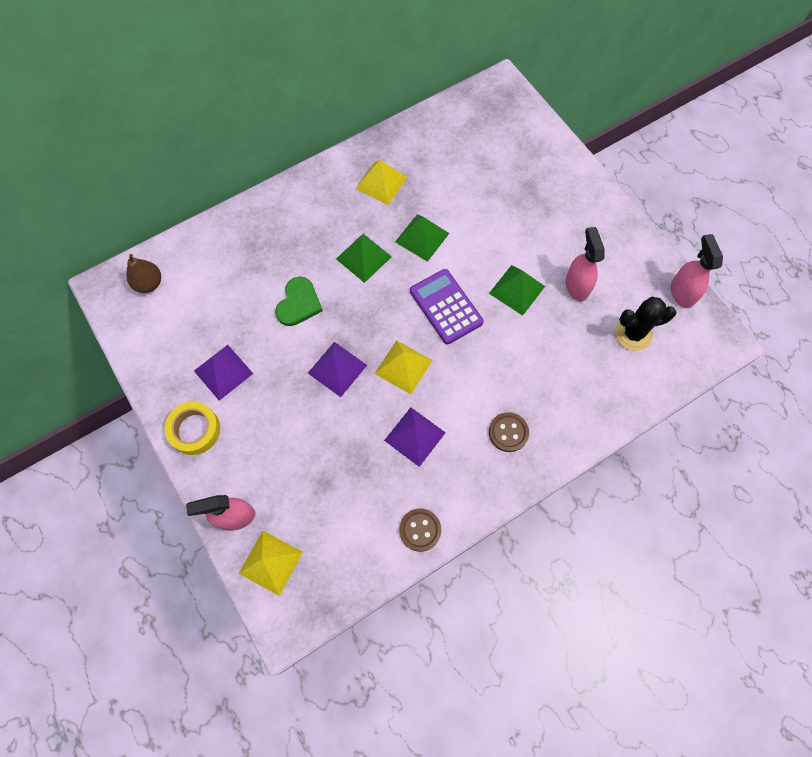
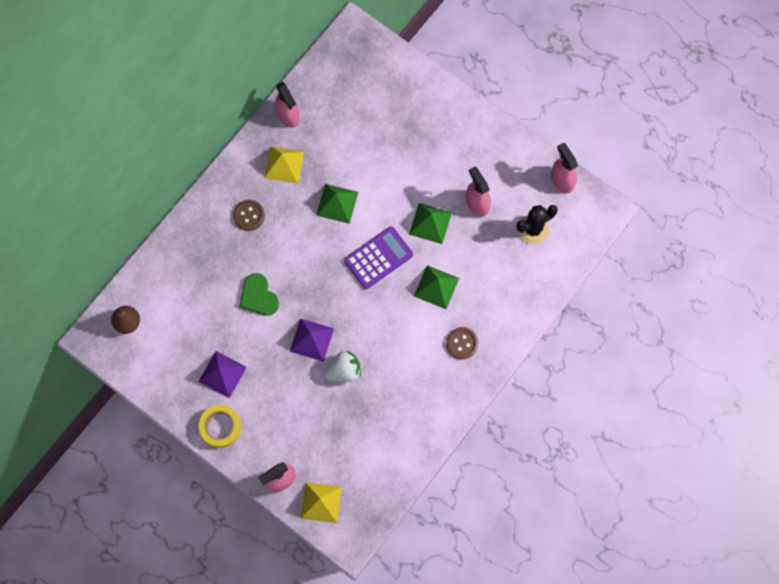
camera: 20 degrees left, 5 degrees up
green heart [275,277,323,326] -> green heart turned 150 degrees clockwise [239,273,279,316]
green pyramid [336,234,392,283] -> green pyramid moved to [414,265,459,309]
yellow pyramid [375,340,433,394] -> none
purple pyramid [384,407,446,467] -> none
brown button [399,508,441,552] -> brown button moved to [233,200,265,231]
purple calculator [410,269,484,344] -> purple calculator turned 105 degrees clockwise [344,226,413,289]
none -> pink spray bottle [275,82,299,128]
none -> white strawberry [324,351,361,382]

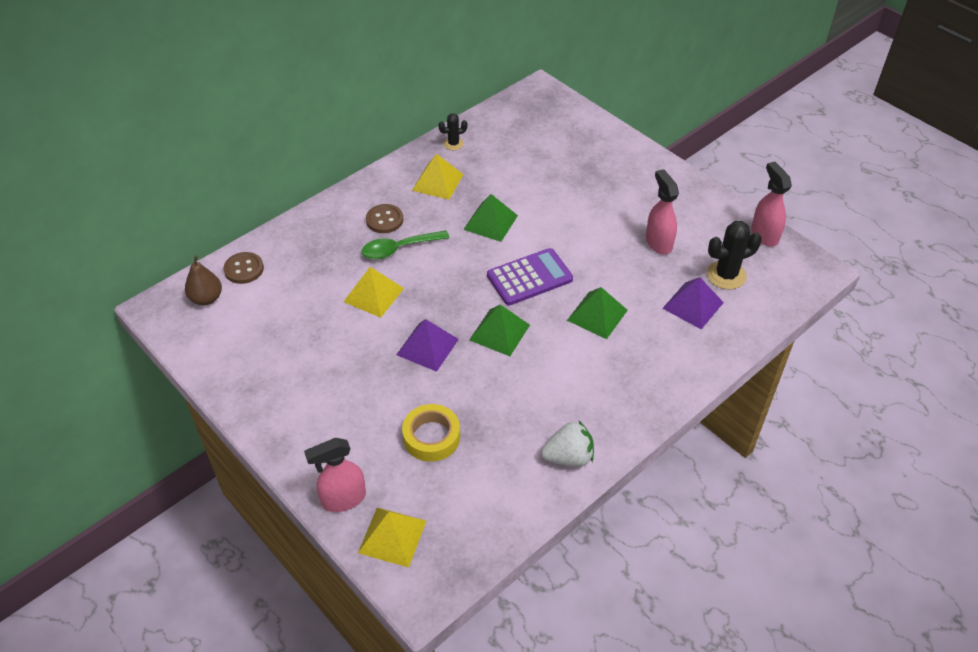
camera: 10 degrees right, 25 degrees down
purple pyramid [198,351,247,398] -> purple pyramid moved to [662,277,724,329]
yellow tape [199,405,242,448] -> yellow tape moved to [402,404,460,462]
green heart [239,273,279,316] -> yellow pyramid [343,267,404,318]
pink spray bottle [275,82,299,128] -> black cactus [438,113,467,150]
white strawberry [324,351,361,382] -> white strawberry moved to [541,420,594,467]
green pyramid [409,203,452,244] -> green pyramid moved to [469,305,530,356]
brown button [446,327,478,359] -> brown button moved to [223,252,264,284]
none -> green spoon [361,230,449,259]

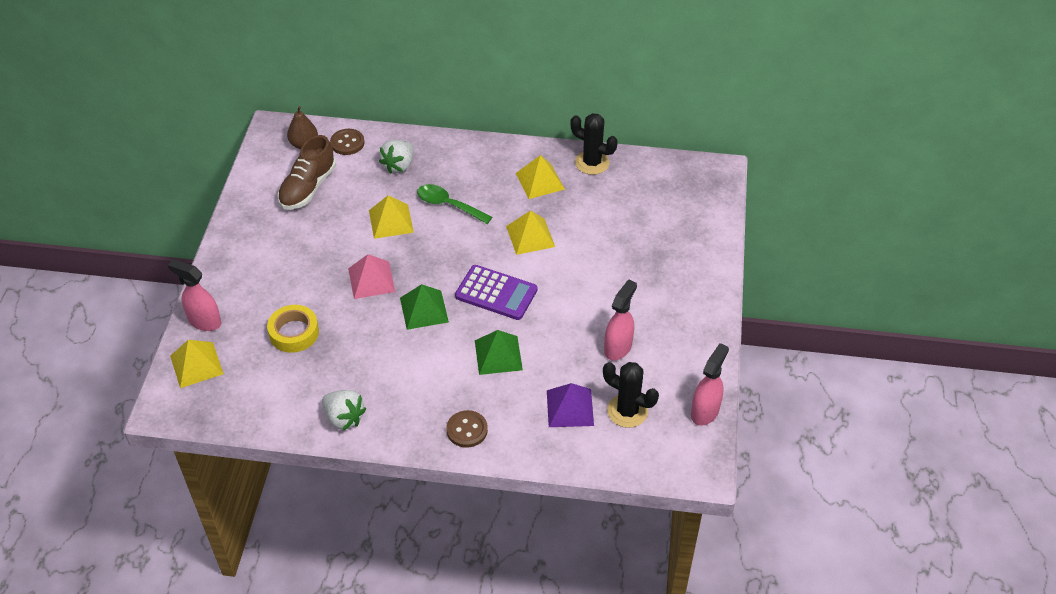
camera: 50 degrees right, 0 degrees up
brown button [366,204,403,233] -> brown button moved to [446,410,488,448]
purple pyramid [396,319,459,372] -> pink pyramid [348,254,395,299]
black cactus [438,113,467,150] -> black cactus [570,113,618,175], size x1.72
green pyramid [463,194,518,242] -> yellow pyramid [506,210,555,255]
none -> brown shoe [278,135,336,210]
none -> white strawberry [379,140,414,174]

